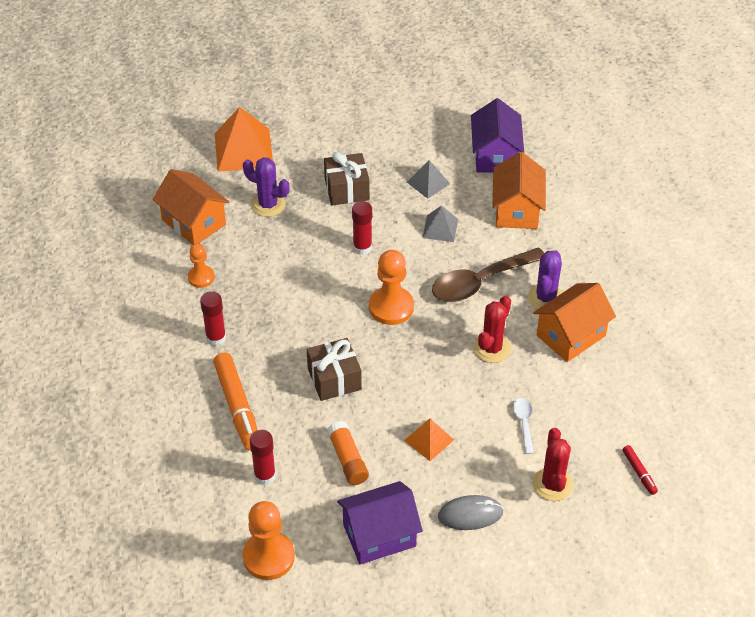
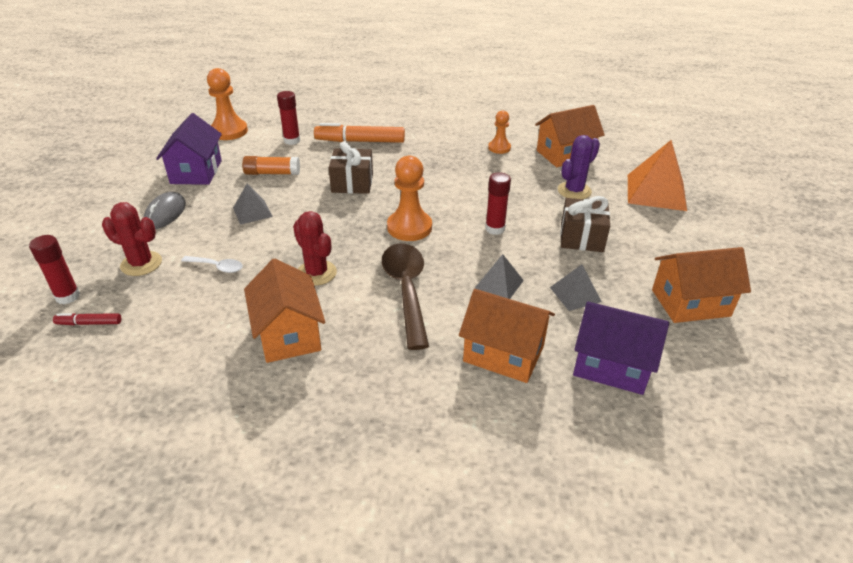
camera: 110 degrees right, 10 degrees down
red glue stick [200,291,226,346] -> red glue stick moved to [29,235,80,304]
orange pyramid [404,419,454,461] -> grey pyramid [233,184,273,225]
purple cactus [528,250,563,309] -> none
none -> orange house [652,247,751,323]

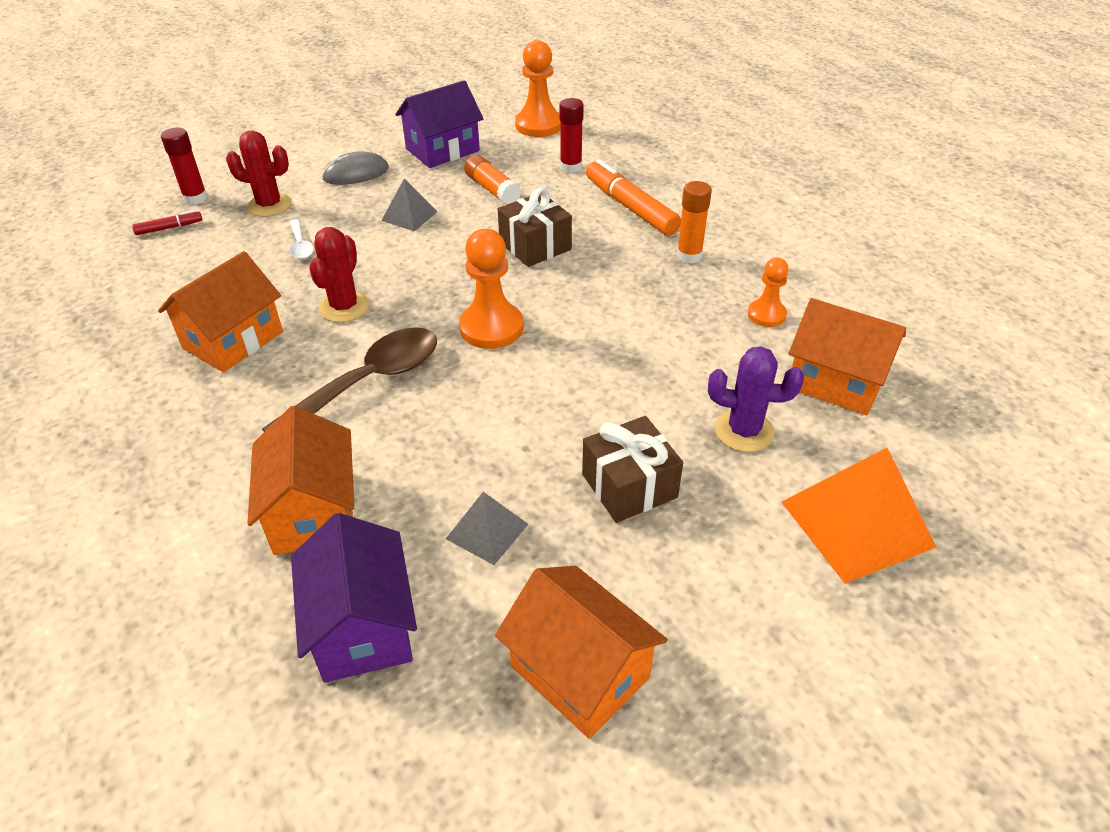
camera: 55 degrees right, 5 degrees up
red marker [53,313,121,325] -> red marker turned 105 degrees clockwise [132,210,202,235]
red cactus [102,202,162,276] -> red cactus turned 60 degrees counterclockwise [226,130,291,217]
grey pyramid [475,254,524,299] -> none
red glue stick [485,172,511,235] -> none
none -> orange glue stick [677,181,712,264]

